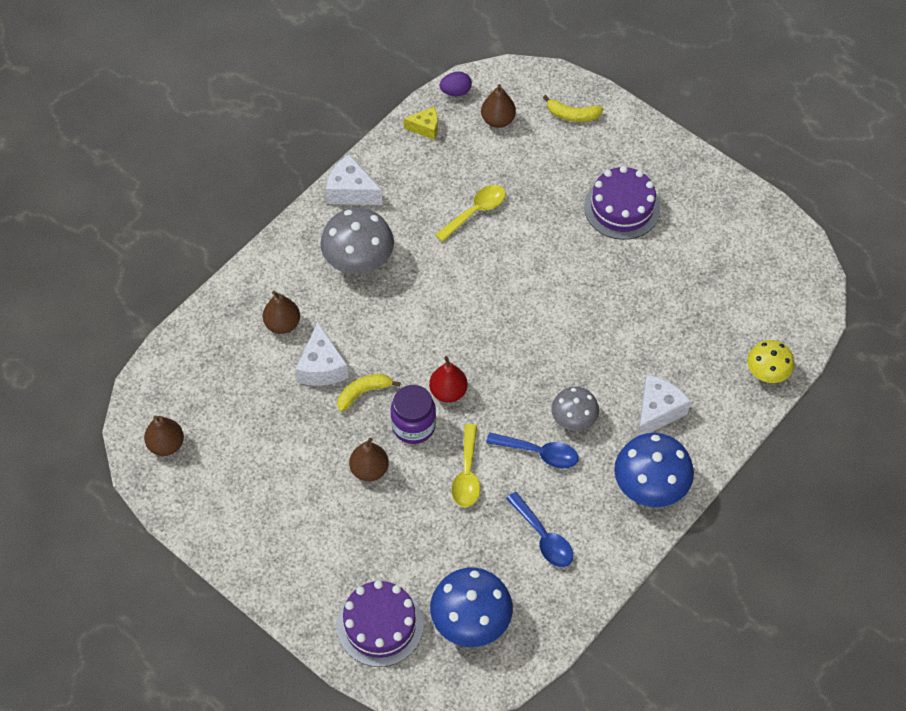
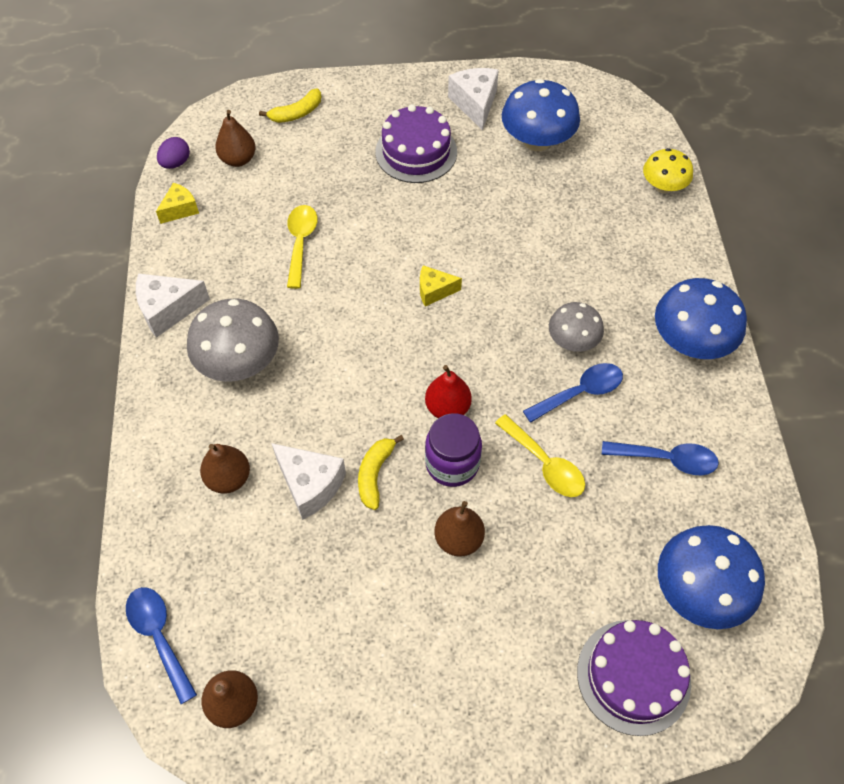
camera: 45 degrees left, 0 degrees up
white cheese [638,375,691,436] -> white cheese moved to [448,68,499,131]
none -> blue spoon [126,587,197,704]
none -> yellow cheese [420,265,462,306]
none -> blue mushroom [502,79,580,151]

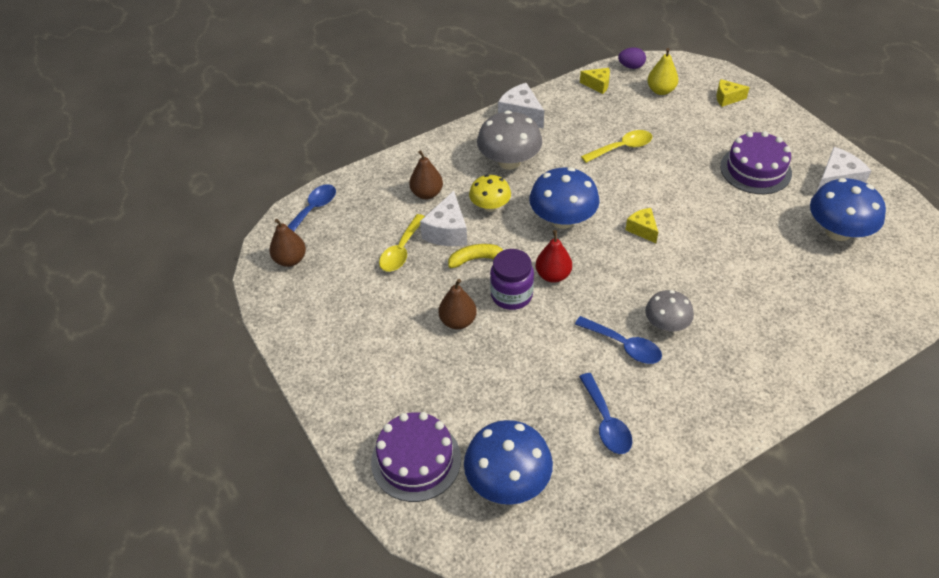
camera: 65 degrees right, 10 degrees down
brown pear [215,110,256,167] -> yellow pear [648,48,678,95]
yellow banana [259,88,321,123] -> yellow cheese [716,79,750,107]
yellow spoon [495,414,585,497] -> yellow spoon moved to [379,214,425,272]
yellow mushroom [643,148,693,193] -> yellow mushroom moved to [469,175,511,212]
blue mushroom [655,278,747,359] -> blue mushroom moved to [529,167,600,229]

